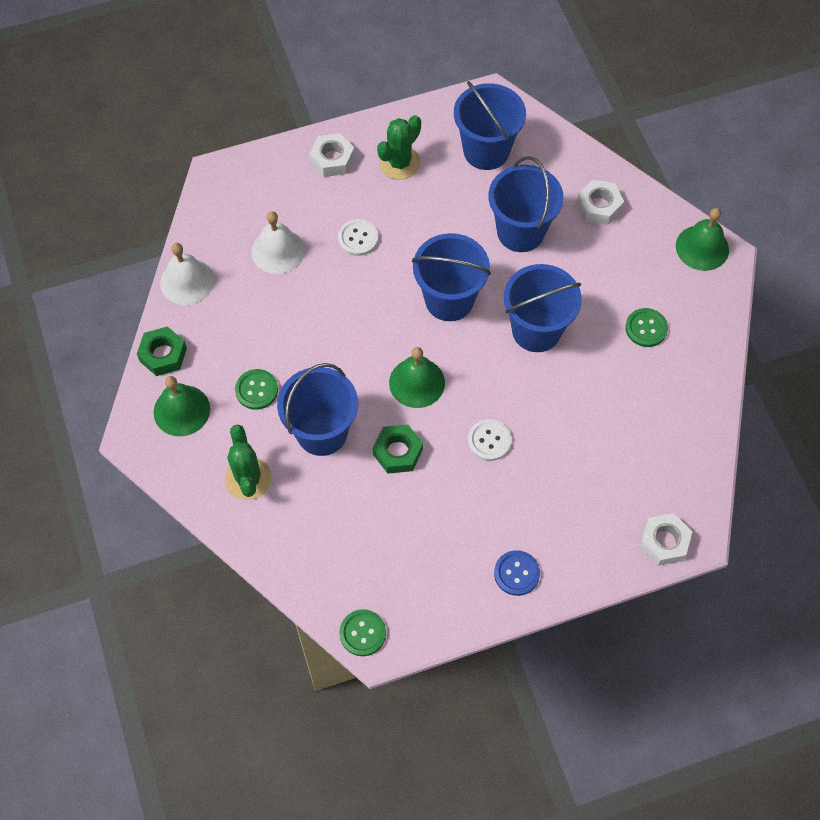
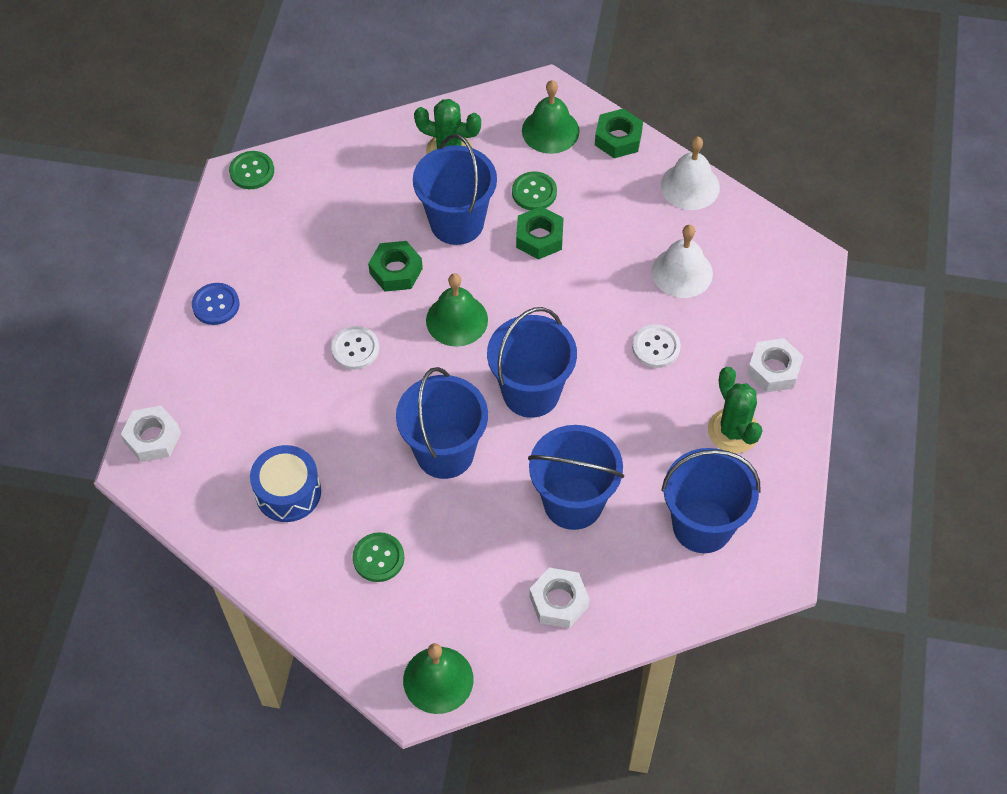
camera: 120 degrees right, 5 degrees down
none -> blue drum [250,445,321,522]
none -> green nut [516,206,564,260]

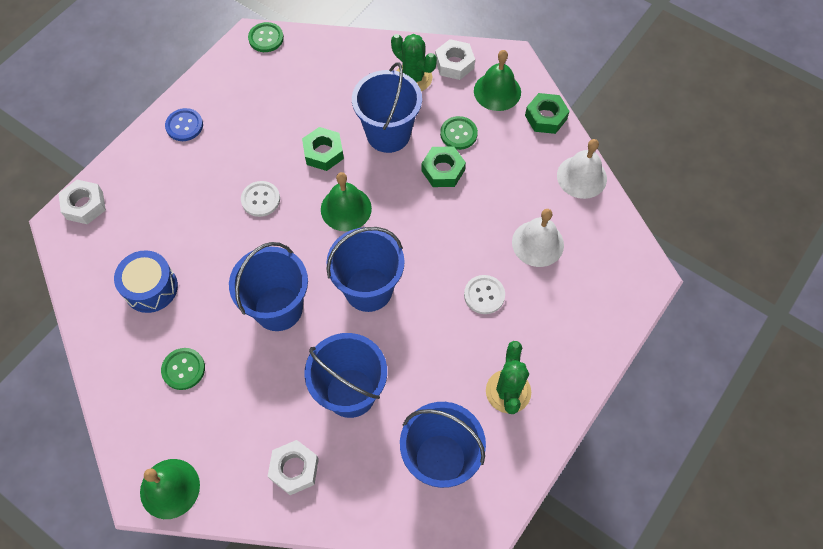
camera: 25 degrees right, 5 degrees up
white nut [747,338,804,392] -> white nut moved to [435,39,475,80]

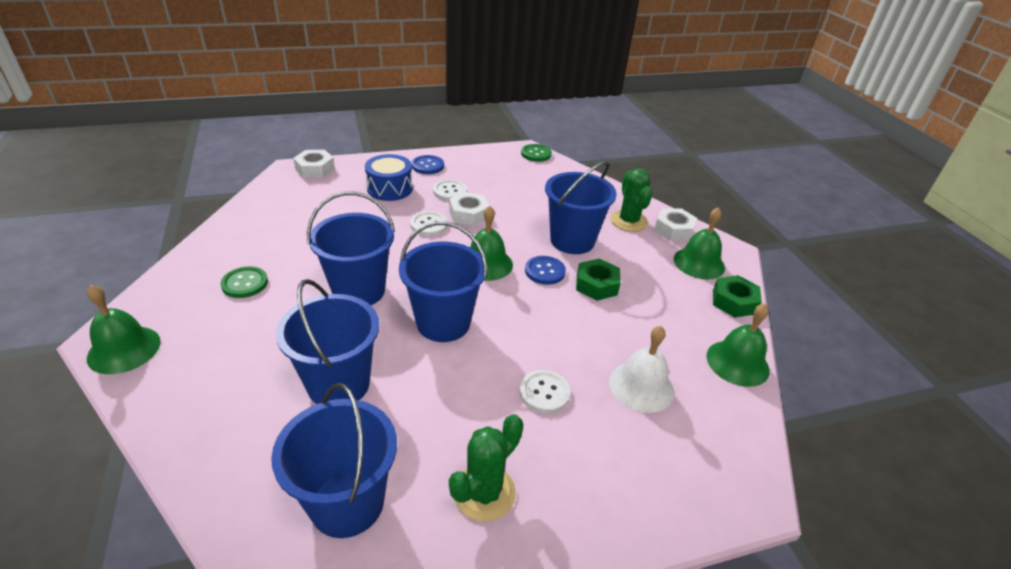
camera: 35 degrees right, 25 degrees down
blue drum [114,250,178,313] -> blue drum moved to [365,154,413,201]
white nut [268,440,319,495] -> white nut moved to [449,192,489,226]
green nut [302,127,344,171] -> none
green button [440,116,478,150] -> none
white bell [557,139,607,199] -> green bell [707,303,770,387]
none -> white button [433,179,468,201]
none -> blue button [525,256,566,285]

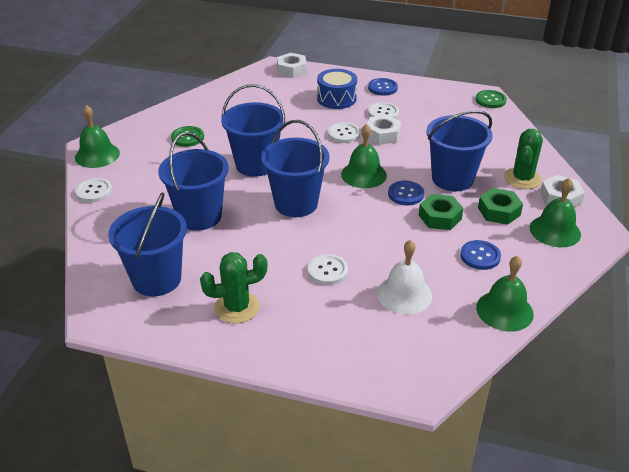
camera: 35 degrees right, 0 degrees up
green nut [713,275,762,318] -> green nut moved to [478,188,523,225]
none -> white button [75,178,112,203]
none -> blue button [460,240,501,270]

